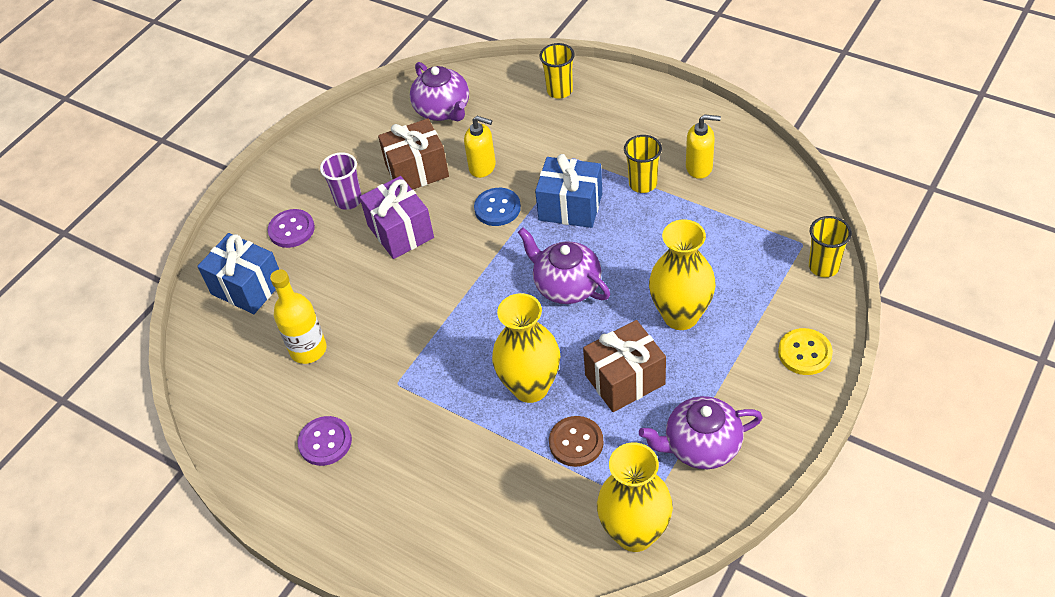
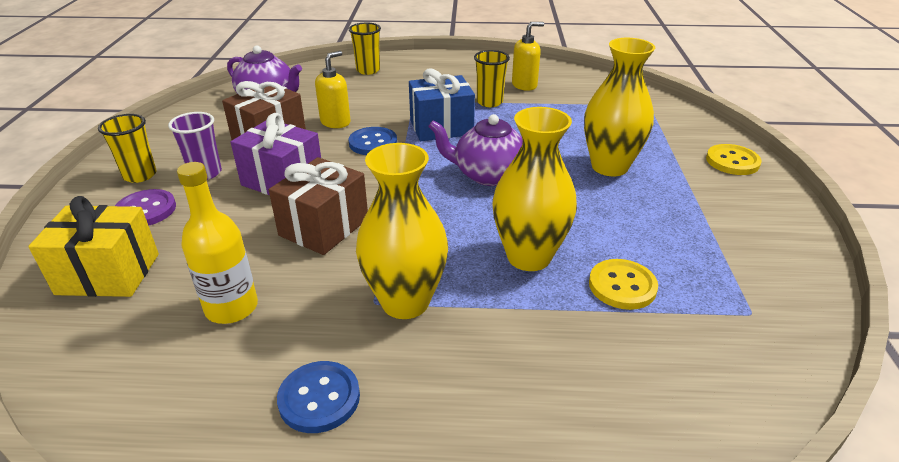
camera: 35 degrees left, 15 degrees down
blue gift [197,233,279,314] -> yellow gift [28,196,159,297]
purple button [297,416,352,466] -> blue button [277,361,360,433]
yellow soap dispenser [464,116,496,178] -> yellow soap dispenser turned 45 degrees counterclockwise [315,51,350,128]
brown button [549,416,604,467] -> yellow button [589,259,658,310]
brown gift [583,320,666,412] -> brown gift moved to [269,157,368,255]
yellow vase [597,443,673,552] -> yellow vase moved to [356,143,448,319]
purple teapot [639,396,763,469] -> none
yellow cup [809,216,852,277] -> yellow cup moved to [98,114,156,183]

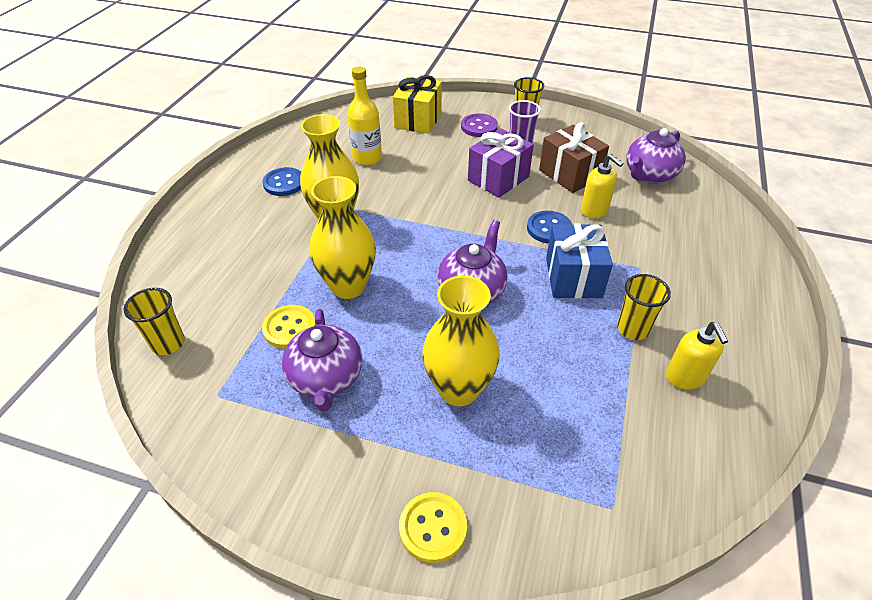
camera: 105 degrees right, 10 degrees up
brown gift [269,157,368,255] -> none
yellow cup [349,23,381,75] -> yellow cup moved to [124,288,185,355]
none -> purple teapot [282,309,362,412]

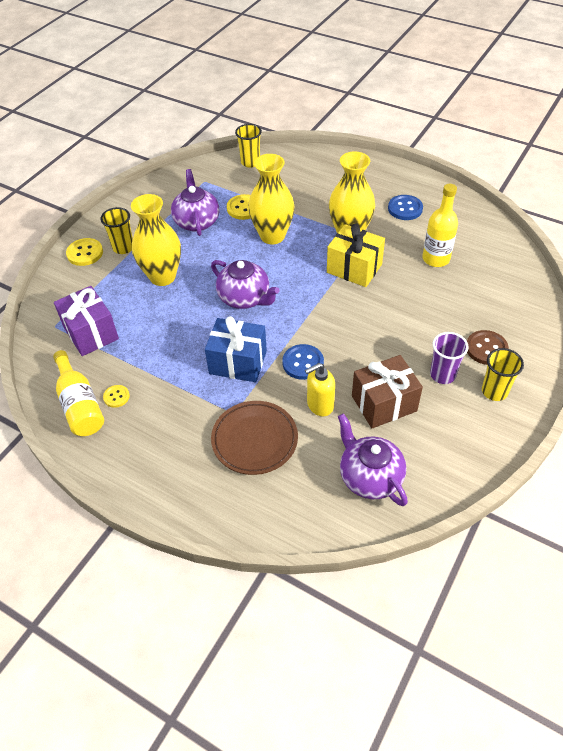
camera: 105 degrees right, 5 degrees up
purple teapot [282,309,362,412] -> purple teapot turned 75 degrees clockwise [171,169,219,236]
yellow gift [393,75,442,134] -> yellow gift moved to [327,223,385,287]
purple button [461,113,498,137] -> brown button [467,330,509,365]
purple gift [468,129,534,198] -> purple gift moved to [54,286,119,356]
yellow cup [617,274,671,340] -> yellow cup moved to [100,207,133,254]
yellow soap dispenser [666,322,728,390] -> yellow button [103,385,130,408]
none -> yellow bottle [53,350,104,436]
none -> brown plate [211,401,298,475]

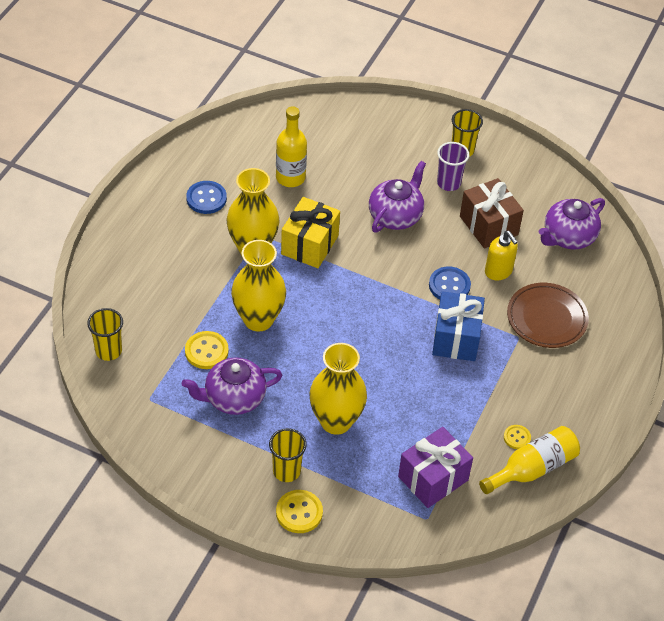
camera: 100 degrees left, 0 degrees up
purple teapot [211,260,280,309] -> purple teapot moved to [369,161,426,233]
brown button [467,330,509,365] -> none

